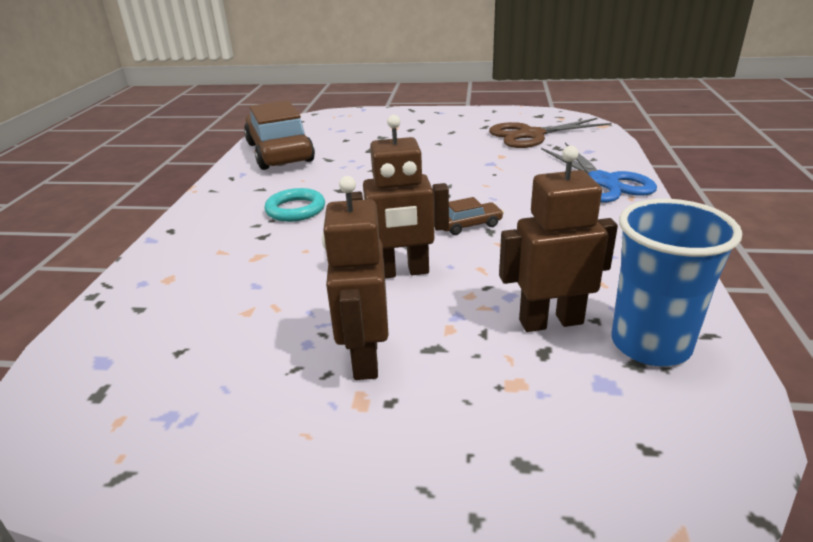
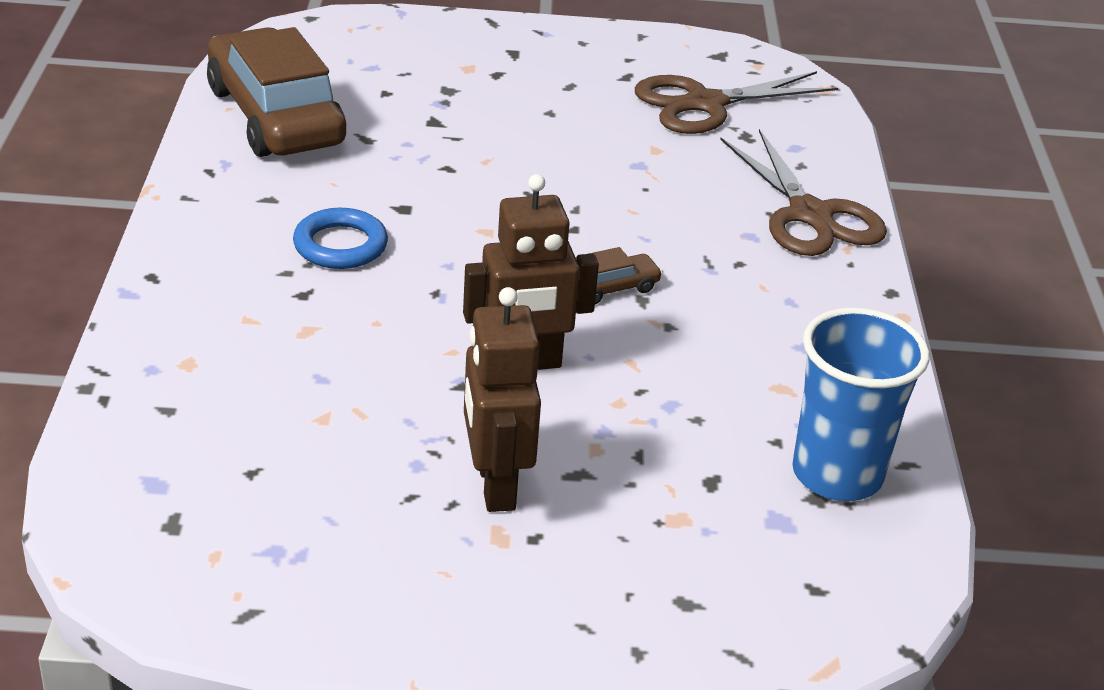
camera: 10 degrees left, 5 degrees up
turquoise ring [264,188,325,222] -> blue ring [293,208,388,269]
brown robot [499,146,618,332] -> none
blue scissors [541,143,657,203] -> brown scissors [720,129,887,256]

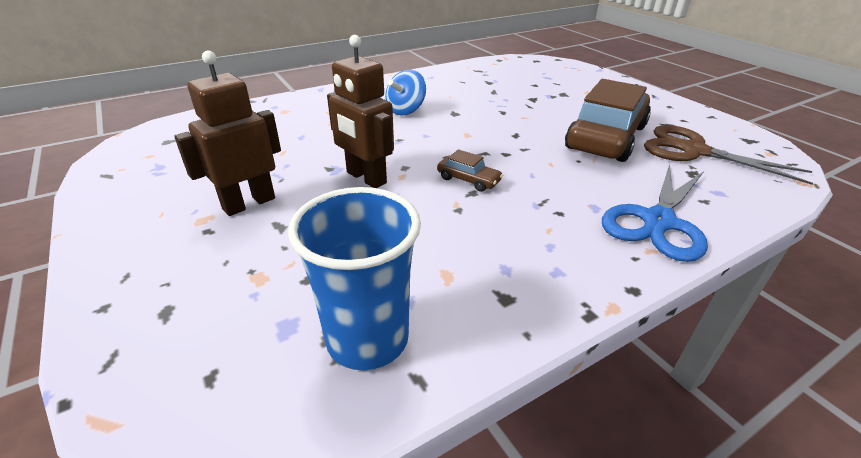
camera: 60 degrees right, 0 degrees up
brown car [207,27,346,157] -> brown car moved to [565,79,651,162]
blue ring [293,208,388,269] -> blue spinning top [385,70,426,115]
brown scissors [720,129,887,256] -> blue scissors [602,164,708,262]

